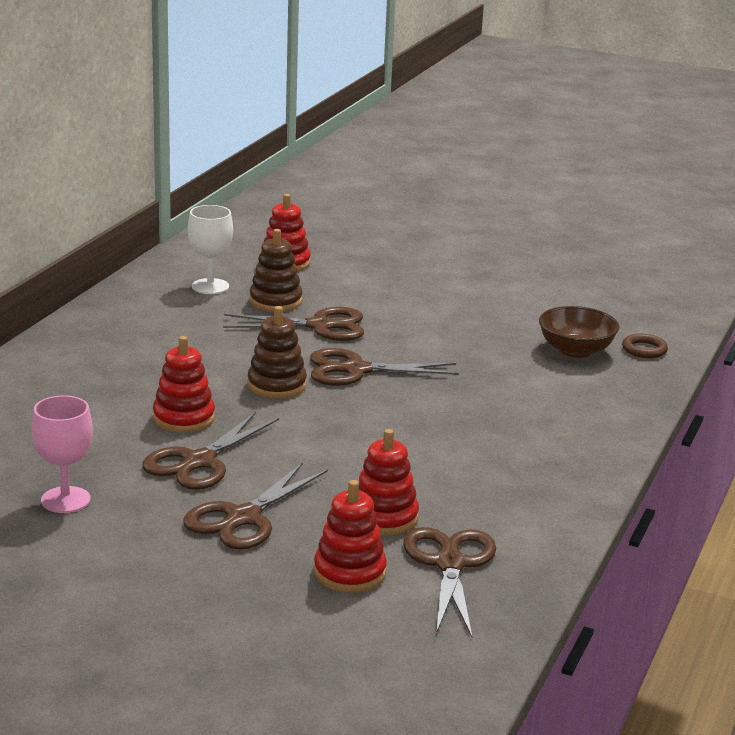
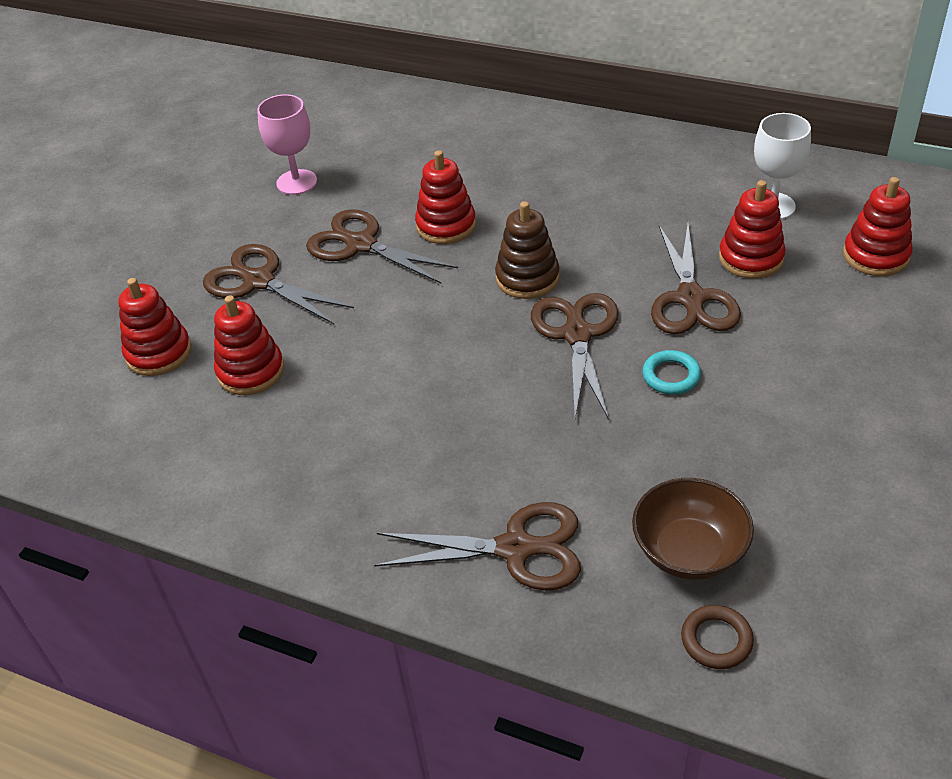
camera: 95 degrees right, 20 degrees up
brown stacking toy [249,229,303,312] -> red stacking toy [719,180,786,279]
brown scissors [403,527,496,637] -> brown scissors moved to [374,502,581,591]
none -> turquoise ring [642,350,701,395]

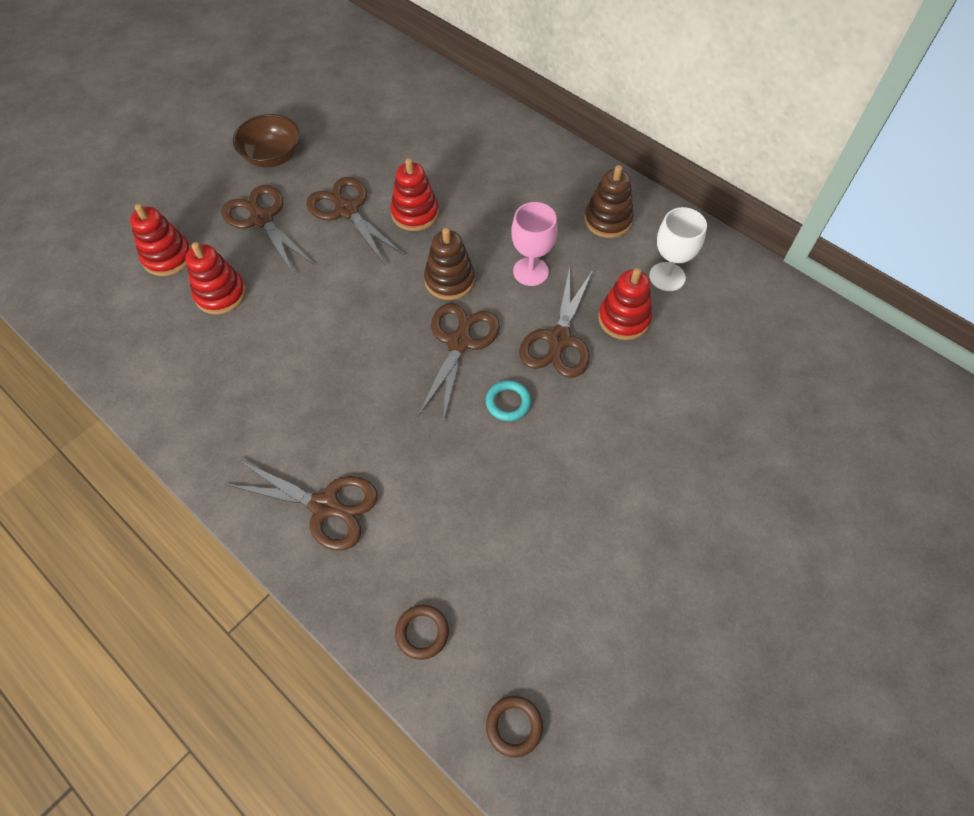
camera: 15 degrees right, 15 degrees up
pink goblet [257,94,317,195] -> pink goblet moved to [511,202,557,286]
brown bowl [632,478,754,580] -> brown bowl moved to [233,114,300,167]
red stacking toy [843,177,913,276] -> none
none -> brown ring [486,696,543,758]
none -> brown stacking toy [584,165,634,238]

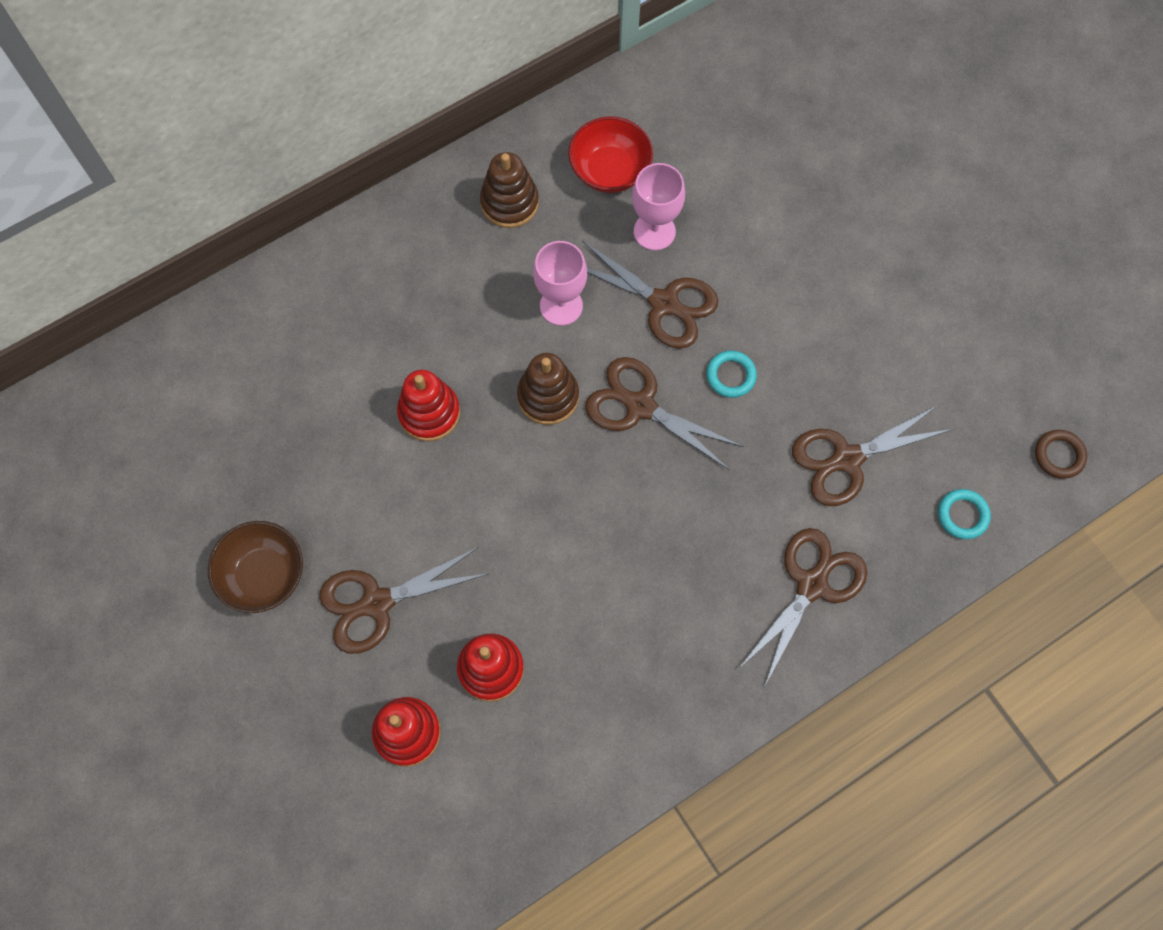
camera: 75 degrees left, 10 degrees up
brown scissors [306,177,404,265] -> brown scissors moved to [792,405,953,506]
brown ring [395,605,449,660] -> turquoise ring [938,489,991,539]
red stacking toy [598,268,652,340] -> pink goblet [632,163,685,250]
white goblet [649,207,707,291] -> red bowl [568,116,653,193]

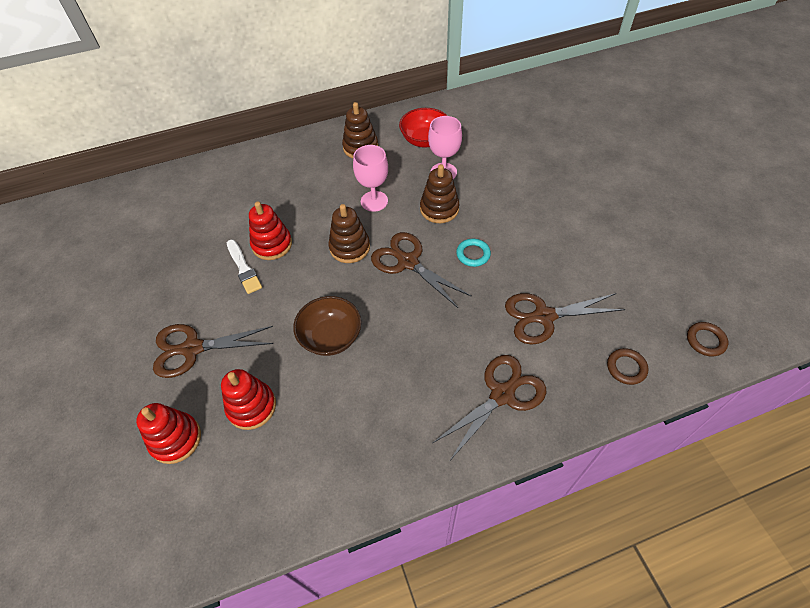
camera: 15 degrees right, 15 degrees down
brown bowl [208,521,303,613] -> brown bowl moved to [293,296,361,356]
brown scissors [582,241,718,349] -> brown stacking toy [420,164,459,223]
turquoise ring [938,489,991,539] -> brown ring [607,348,648,385]
none -> white brush [227,240,262,294]

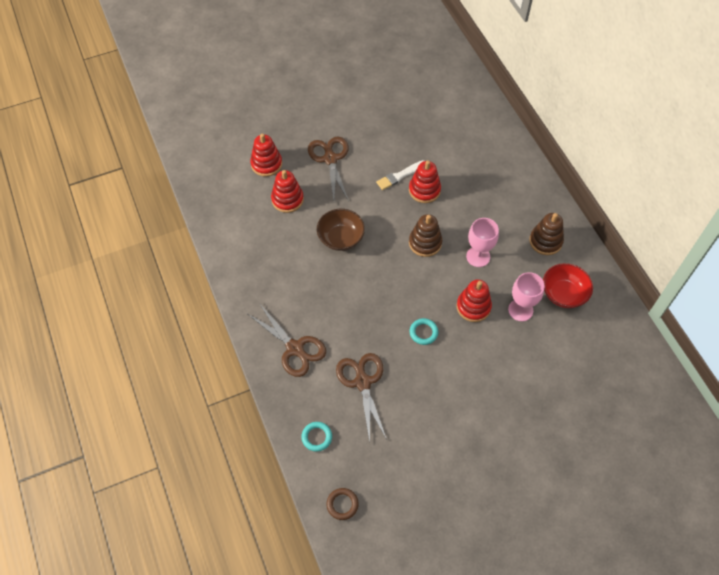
camera: 85 degrees right, 5 degrees up
brown scissors [371,232,472,308] -> none
brown stacking toy [420,164,459,223] -> red stacking toy [457,279,492,322]
brown ring [607,348,648,385] -> turquoise ring [301,422,332,452]

